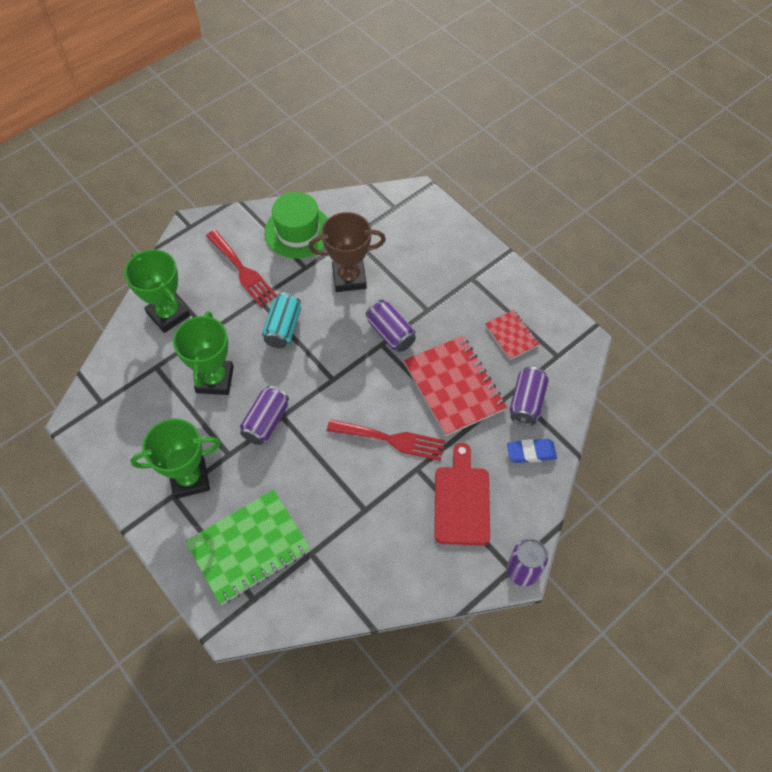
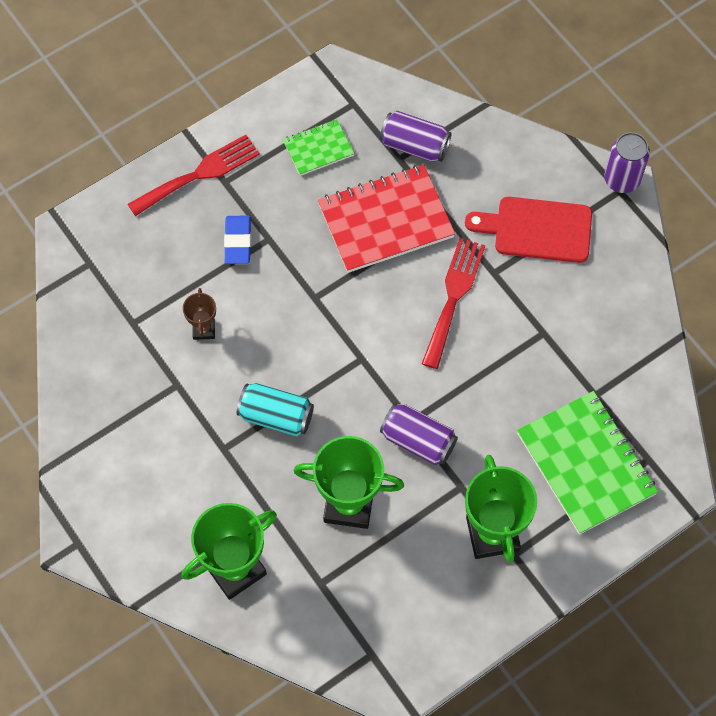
camera: 85 degrees left, 5 degrees up
red fork [206,230,277,307] -> red fork moved to [127,135,260,216]
green hat [264,192,328,259] -> none
brown trophy [308,212,386,292] -> brown trophy [183,288,216,340], size x0.51
purple can [366,299,416,352] -> none
red notebook [485,310,539,360] -> green notebook [283,119,355,176]
blue eraser [507,439,557,463] -> blue eraser moved to [224,216,251,264]

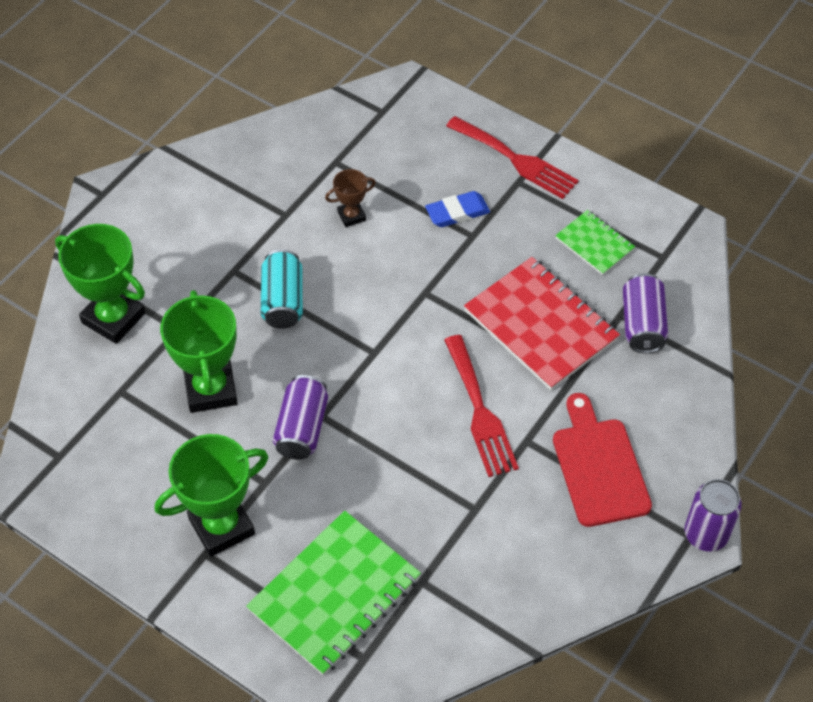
camera: 70 degrees right, 10 degrees down
red fork [422,238,485,369] -> red fork turned 75 degrees clockwise [444,335,519,477]

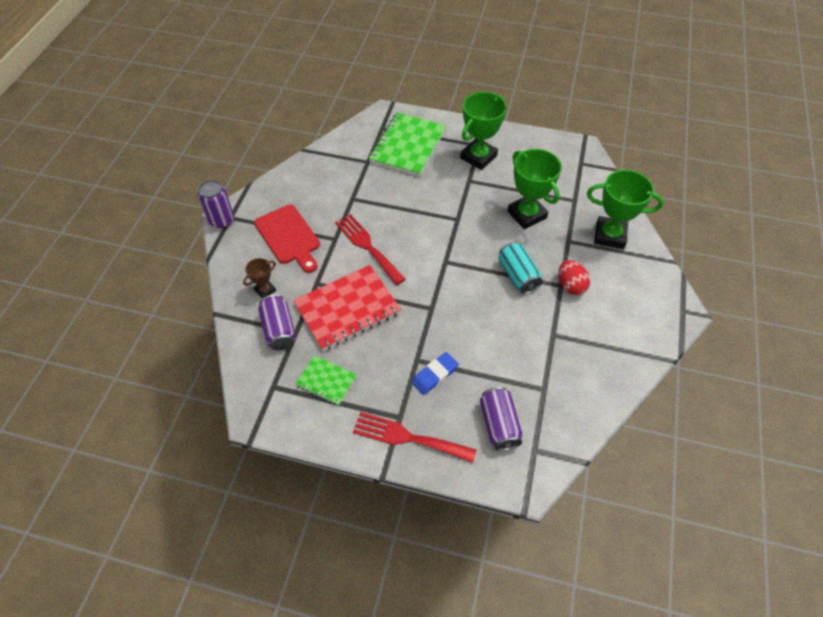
camera: 160 degrees right, 0 degrees up
purple can [273,375,328,460] -> purple can moved to [480,387,523,451]
brown trophy [325,169,376,227] -> brown trophy moved to [243,258,276,298]
red notebook [464,257,620,390] -> red notebook turned 60 degrees counterclockwise [293,265,401,351]
none -> red egg [559,260,590,295]

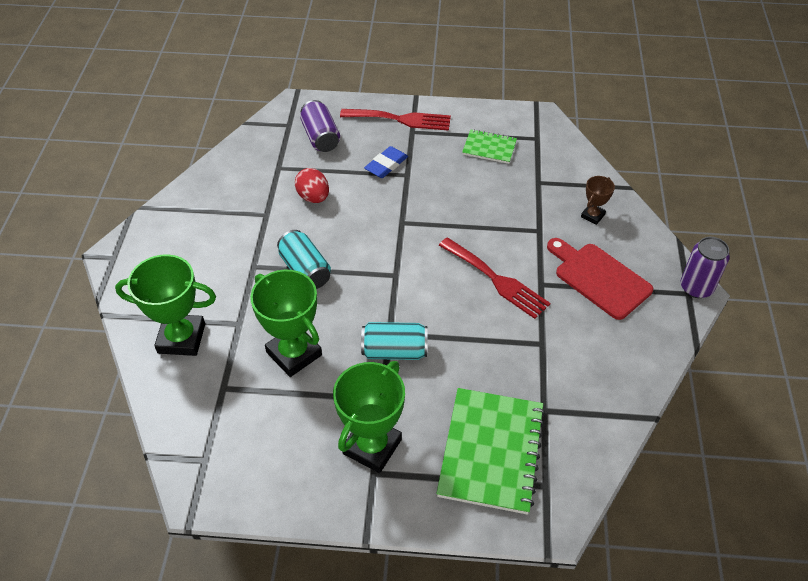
camera: 170 degrees right, 5 degrees down
purple can [258,294,296,351] -> none
red notebook [293,265,401,351] -> none
red egg [559,260,590,295] -> red egg moved to [295,168,329,203]
none -> turquoise can [361,322,427,360]

